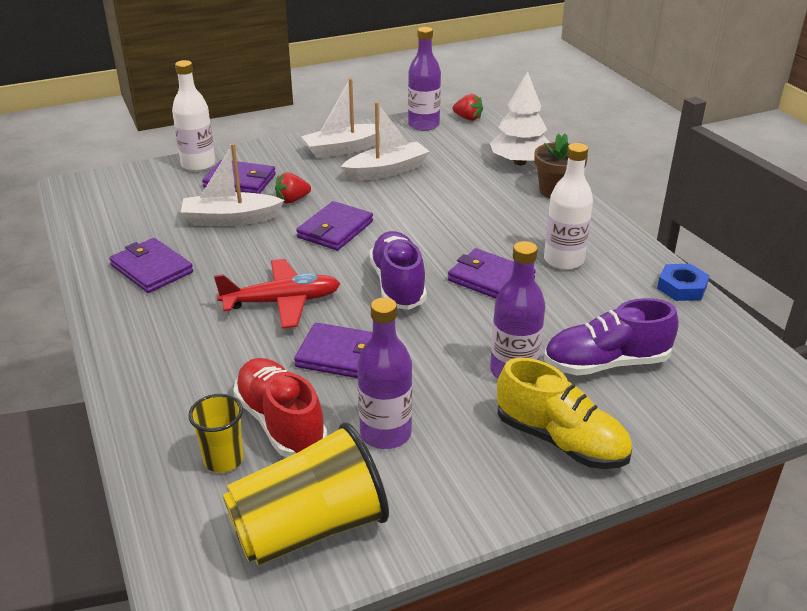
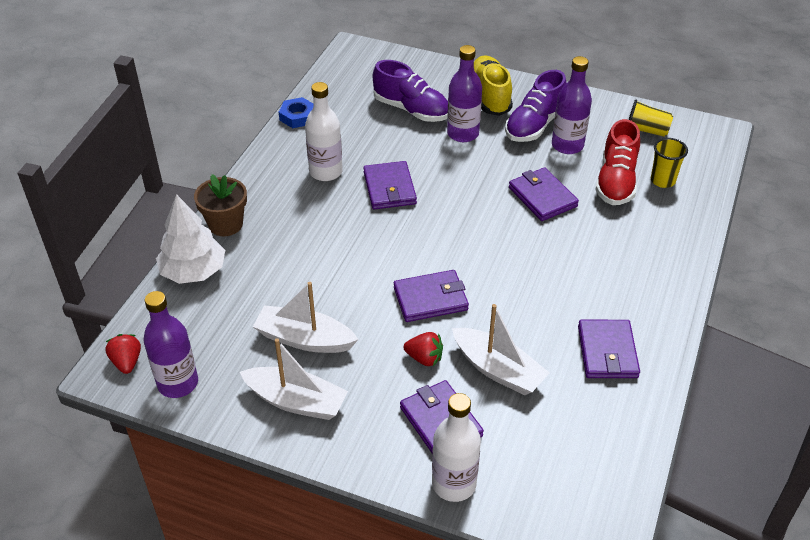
camera: 135 degrees left, 10 degrees up
red plane [214,259,340,329] -> none
yellow cup [223,422,389,566] -> yellow cup [628,100,673,137], size x0.53
purple shoe [369,231,427,310] -> purple shoe moved to [505,70,566,142]

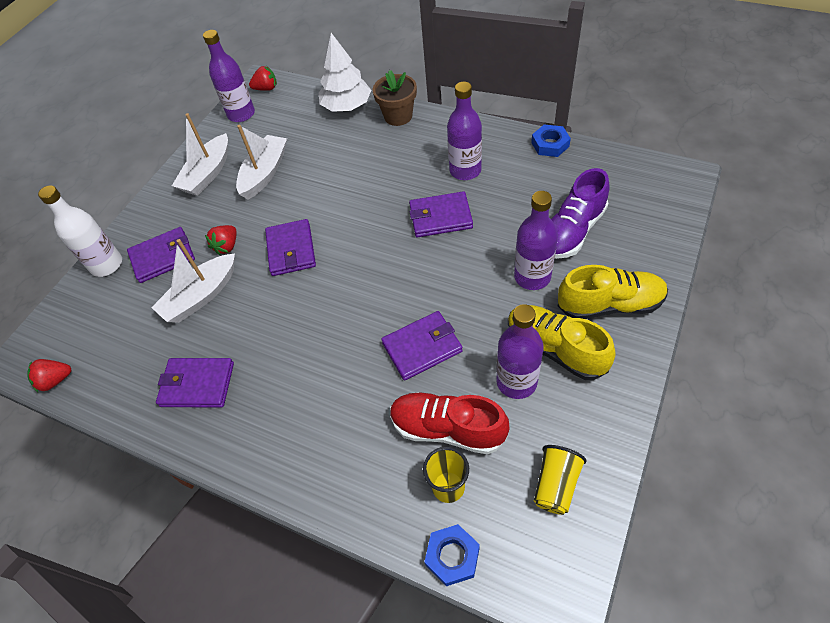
camera: 100 degrees right, 10 degrees up
white bottle [305,82,343,181] -> purple bottle [447,82,482,180]
purple shoe [505,70,566,142] -> yellow shoe [508,305,616,380]
none -> red strawberry [27,359,71,392]
none -> blue nut [424,524,480,586]

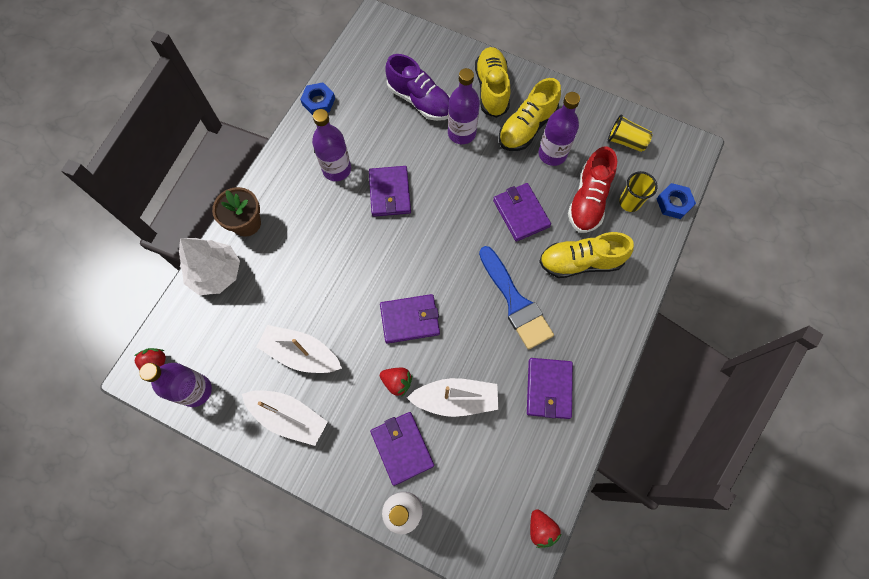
camera: 95 degrees left, 15 degrees up
white boat [151,239,235,323] -> white boat turned 45 degrees counterclockwise [407,378,498,417]
none -> blue brush [479,246,554,350]
none -> yellow shoe [539,232,634,278]

